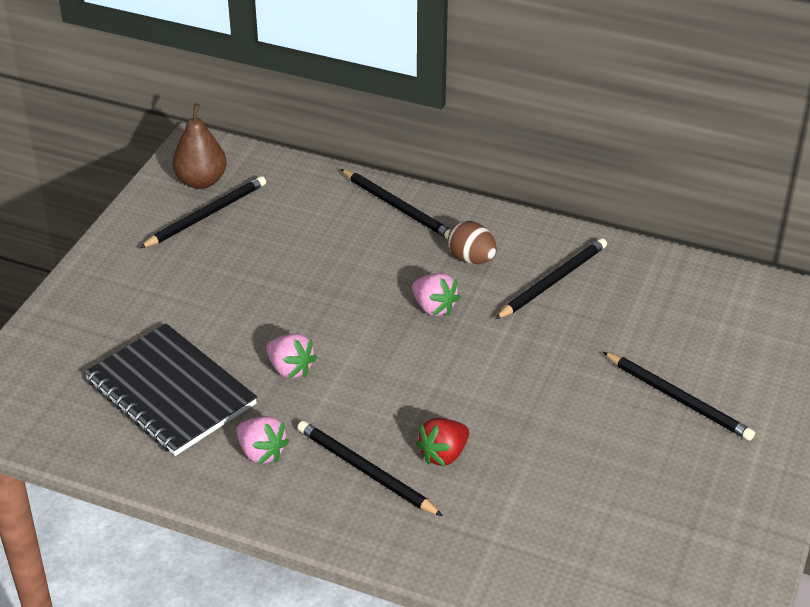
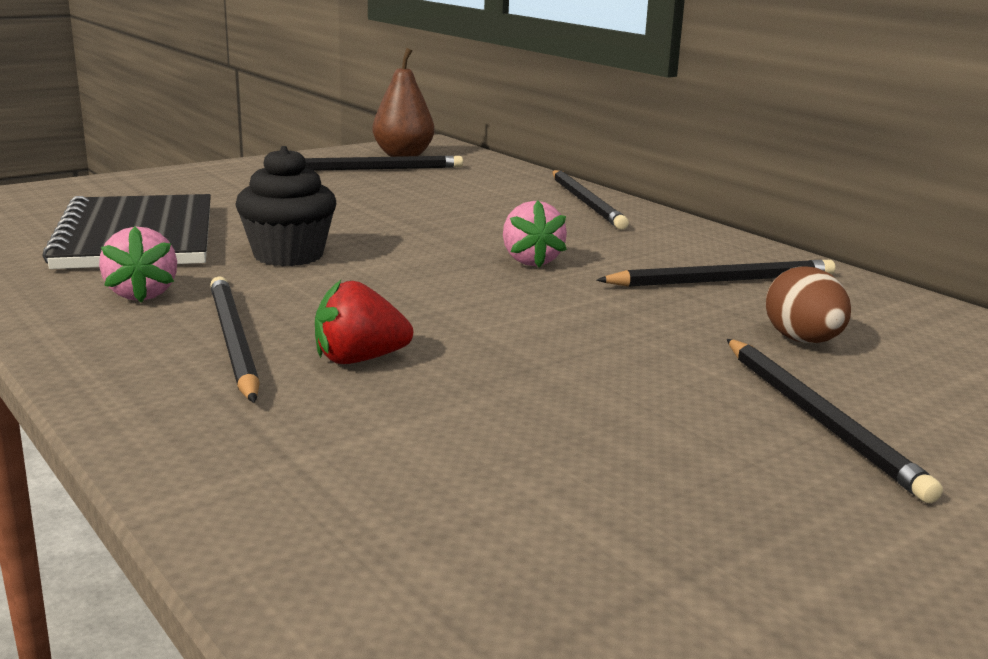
camera: 30 degrees right, 20 degrees down
pink strawberry [266,333,317,379] -> black cupcake [235,146,336,266]
brown egg [448,221,497,264] -> brown egg moved to [766,266,851,343]

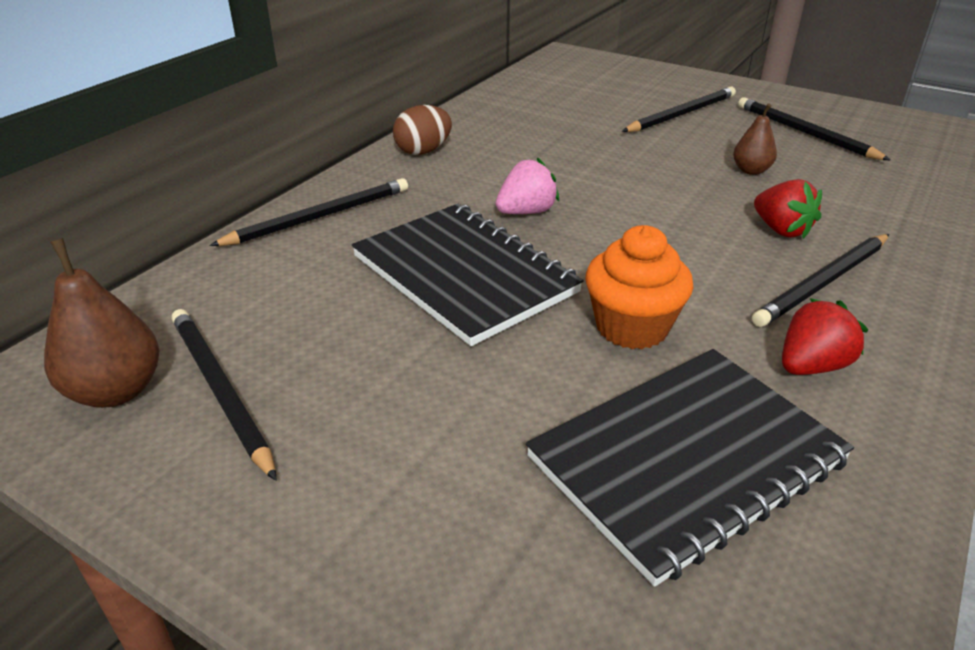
camera: 110 degrees left, 15 degrees up
pink strawberry [99,226,177,302] -> red strawberry [782,298,868,375]
black cupcake [235,146,336,266] -> orange cupcake [585,225,694,349]
black pencil [597,260,835,287] -> black pencil moved to [738,97,890,160]
brown egg [766,266,851,343] -> brown egg moved to [393,105,452,155]
none -> black notebook [352,204,583,346]
none -> brown pear [733,104,777,175]

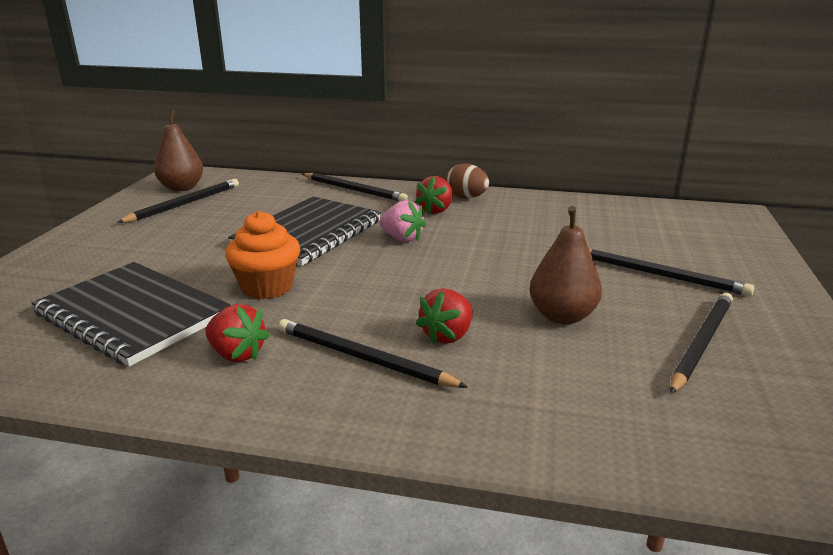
camera: 70 degrees right, 10 degrees down
brown pear [733,104,777,175] -> brown pear [530,206,602,324], size x1.63
none -> red strawberry [415,176,453,215]

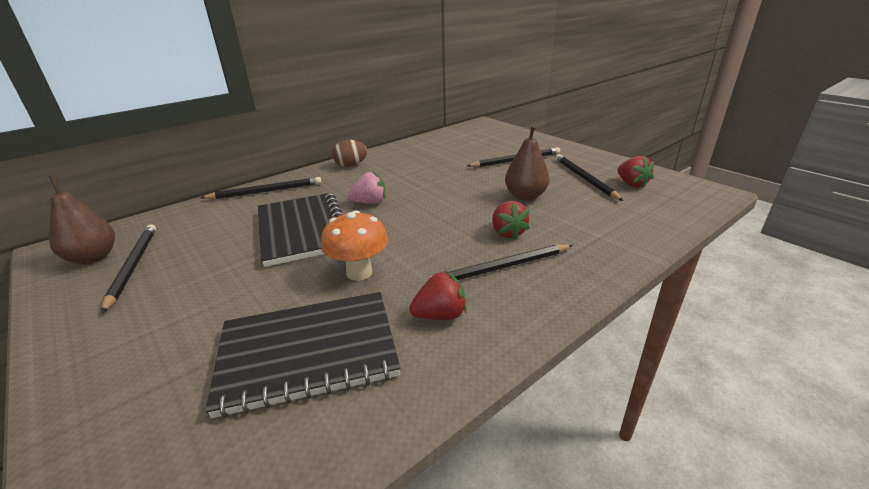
camera: 50 degrees left, 5 degrees up
orange cupcake [225,211,300,299] -> orange mushroom [321,210,388,281]
red strawberry [415,176,453,215] -> red strawberry moved to [617,156,654,188]

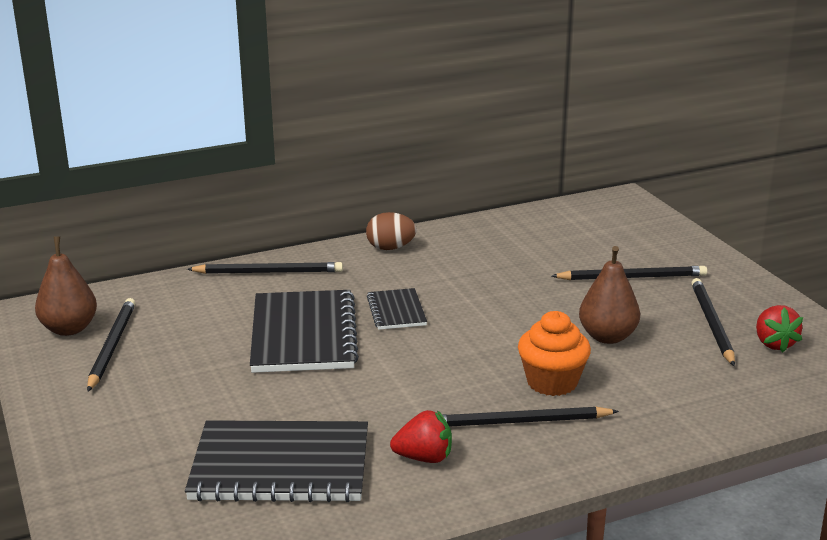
camera: 15 degrees right, 5 degrees down
orange mushroom [321,210,388,281] -> none
pink strawberry [348,172,385,204] -> black notebook [367,288,427,330]
red strawberry [492,201,530,240] -> orange cupcake [518,311,591,396]

